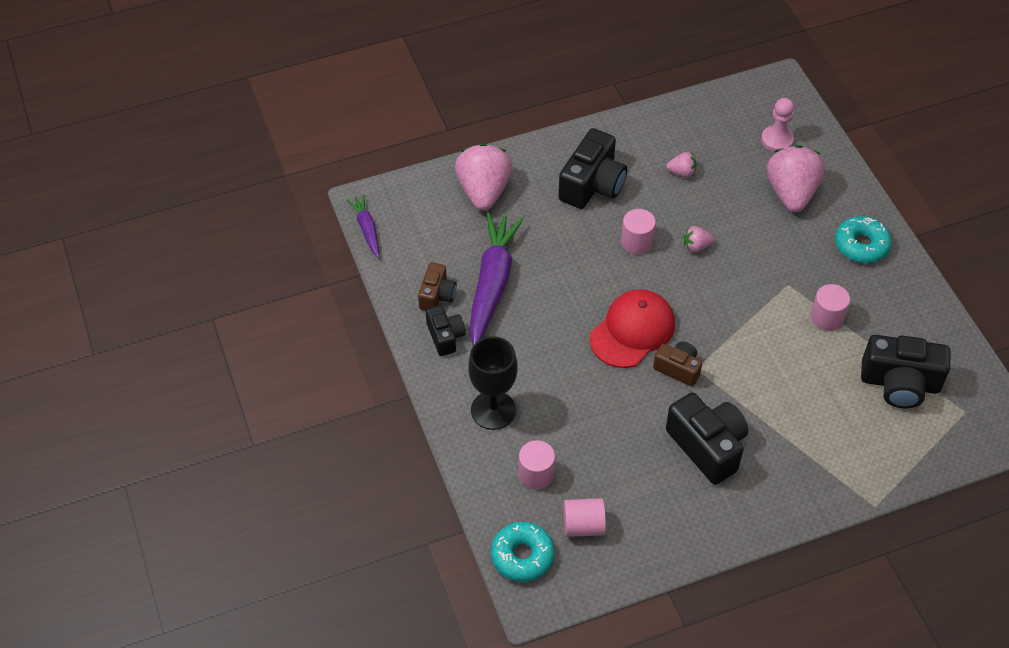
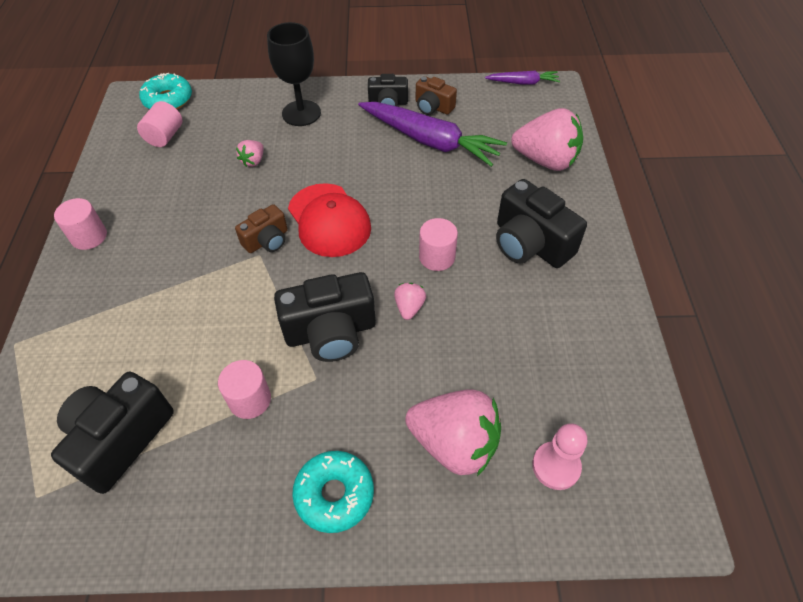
camera: 110 degrees right, 0 degrees up
pink cylinder [519,440,555,490] -> pink cylinder moved to [54,198,107,250]
pink strawberry [666,152,697,178] -> pink strawberry moved to [236,140,264,167]
black camera [666,393,748,485] -> black camera moved to [274,272,376,362]

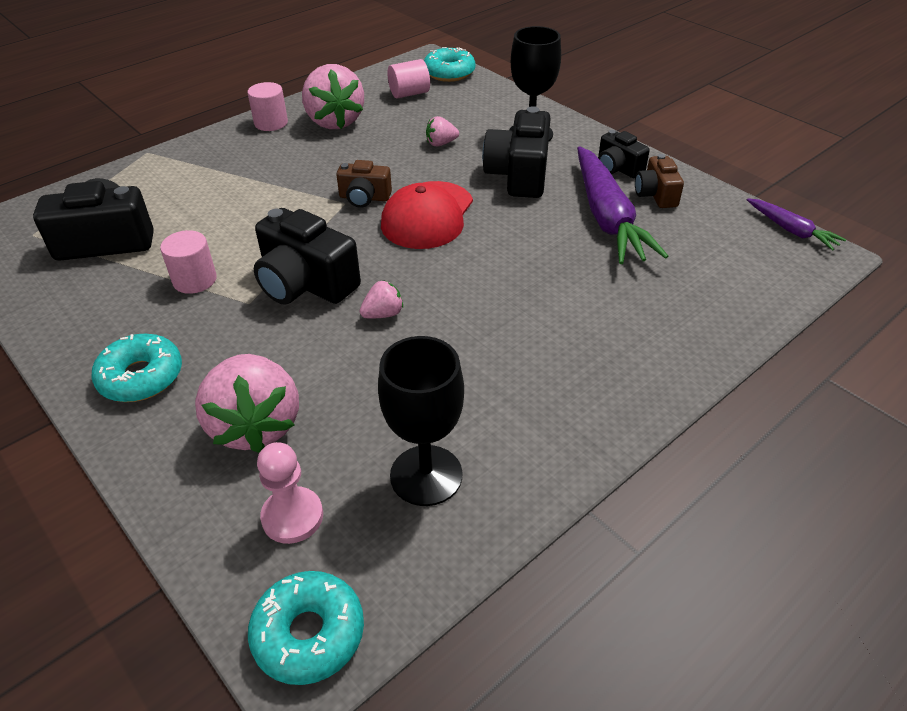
camera: 50 degrees right, 10 degrees down
pink cylinder [419,218,458,271] -> none
black camera [496,179,587,268] -> black camera moved to [482,106,551,198]
pink strawberry [511,108,583,171] -> pink strawberry moved to [302,64,364,129]
none -> turquoise donut [248,571,364,685]
none -> black goblet [378,336,464,506]

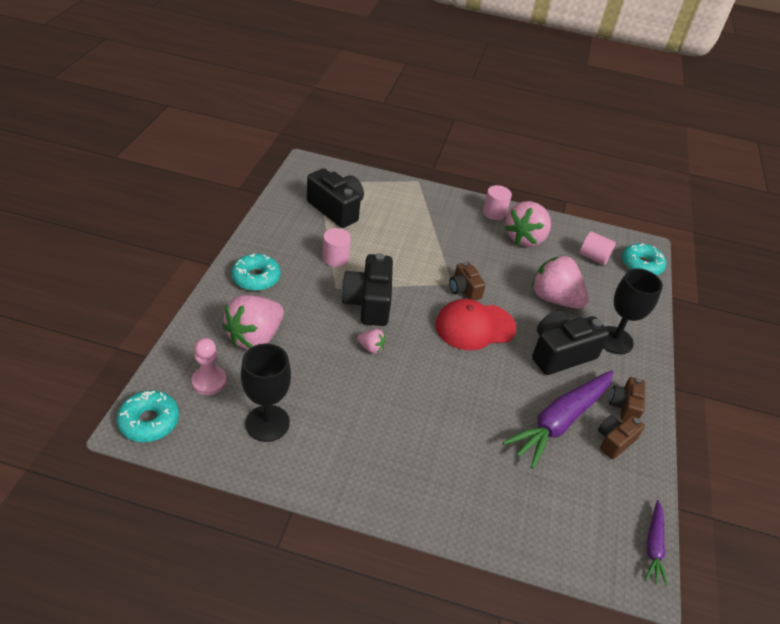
camera: 50 degrees right, 0 degrees up
pink strawberry [426,116,459,146] -> pink strawberry [532,255,588,309], size x2.20
black camera [598,130,650,178] -> brown camera [609,377,646,421]

